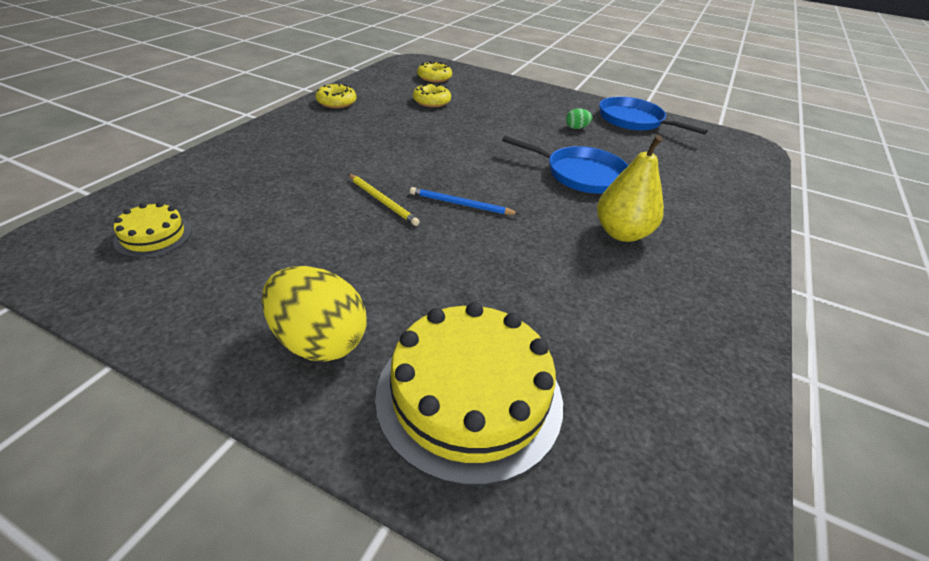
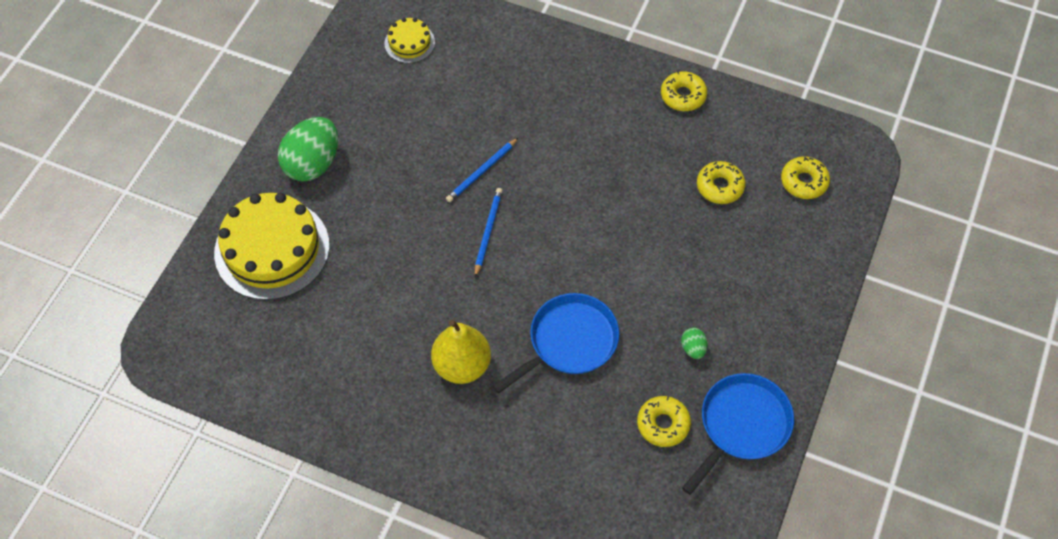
camera: 90 degrees right, 20 degrees up
yellow egg [262,266,367,362] -> green egg [278,117,338,181]
yellow pencil [348,174,420,226] -> blue pencil [446,137,519,202]
blue pan [502,136,629,194] -> blue pan turned 150 degrees counterclockwise [492,293,619,393]
none -> yellow donut [637,396,691,447]

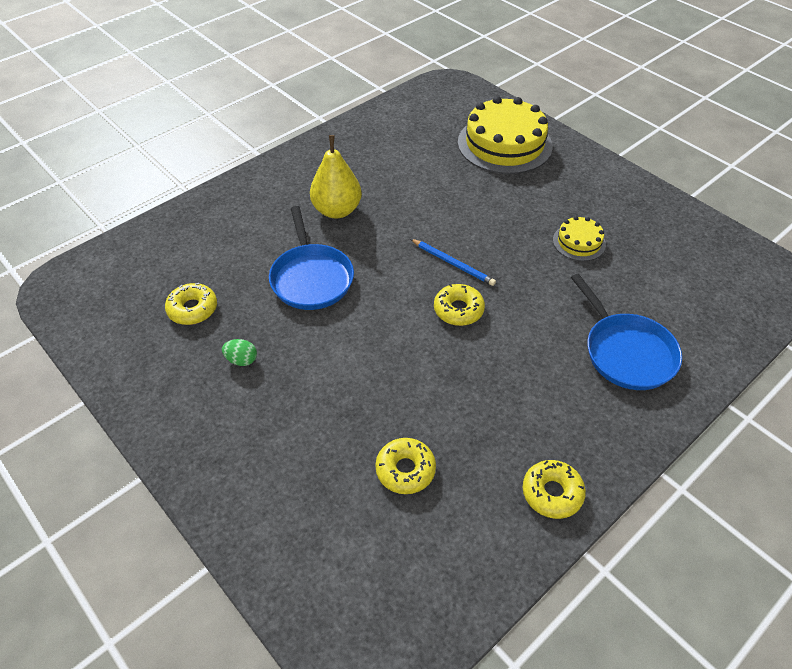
camera: 115 degrees right, 10 degrees down
green egg [278,117,338,181] -> none
yellow cake [385,18,435,63] -> yellow cake moved to [553,216,606,261]
blue pencil [446,137,519,202] -> none
blue pan [682,373,794,495] -> blue pan moved to [571,274,682,390]
yellow donut [781,156,830,199] -> yellow donut moved to [434,284,485,326]

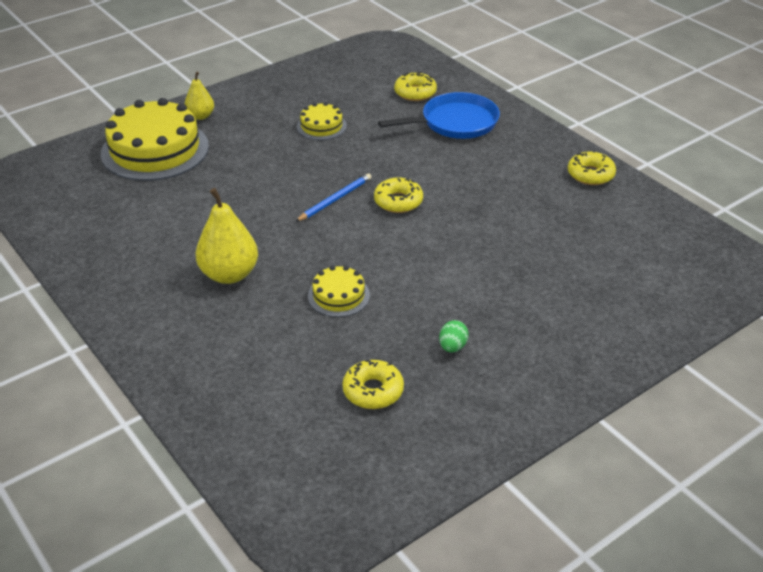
camera: 85 degrees left, 10 degrees down
blue pan [269,206,354,310] -> yellow cake [308,265,370,317]
yellow donut [375,438,436,494] -> yellow donut moved to [394,72,437,101]
none -> yellow pear [185,72,214,120]

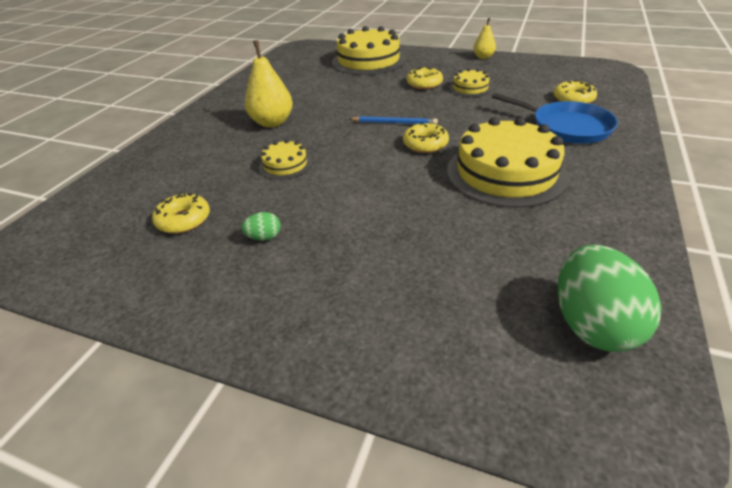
camera: 60 degrees right, 0 degrees up
yellow pear [185,72,214,120] -> yellow pear moved to [473,18,496,59]
yellow donut [568,150,616,185] -> yellow donut moved to [407,67,443,89]
none -> yellow cake [447,117,569,208]
none -> green egg [558,245,662,352]

